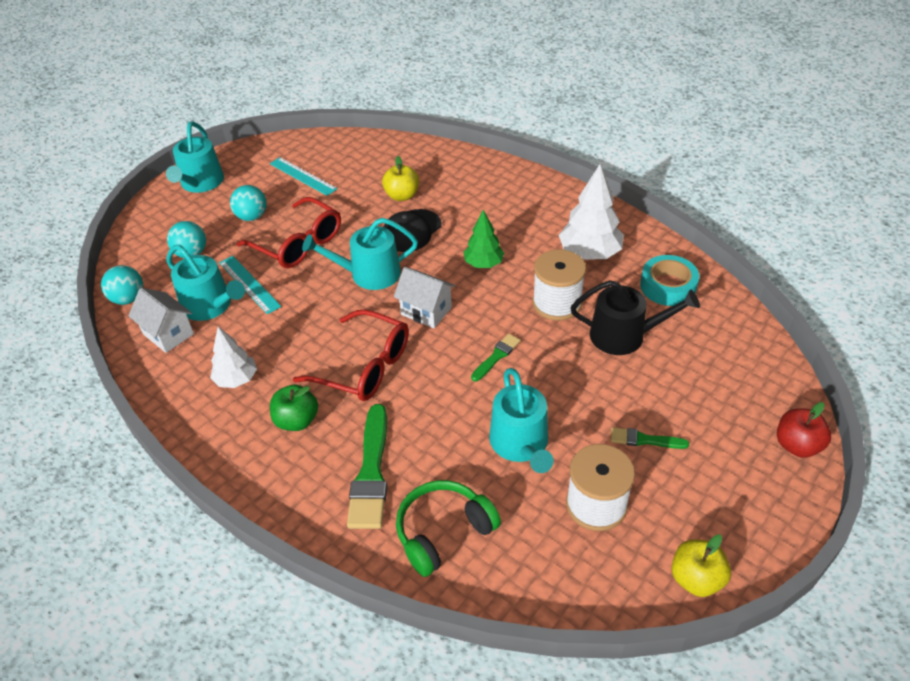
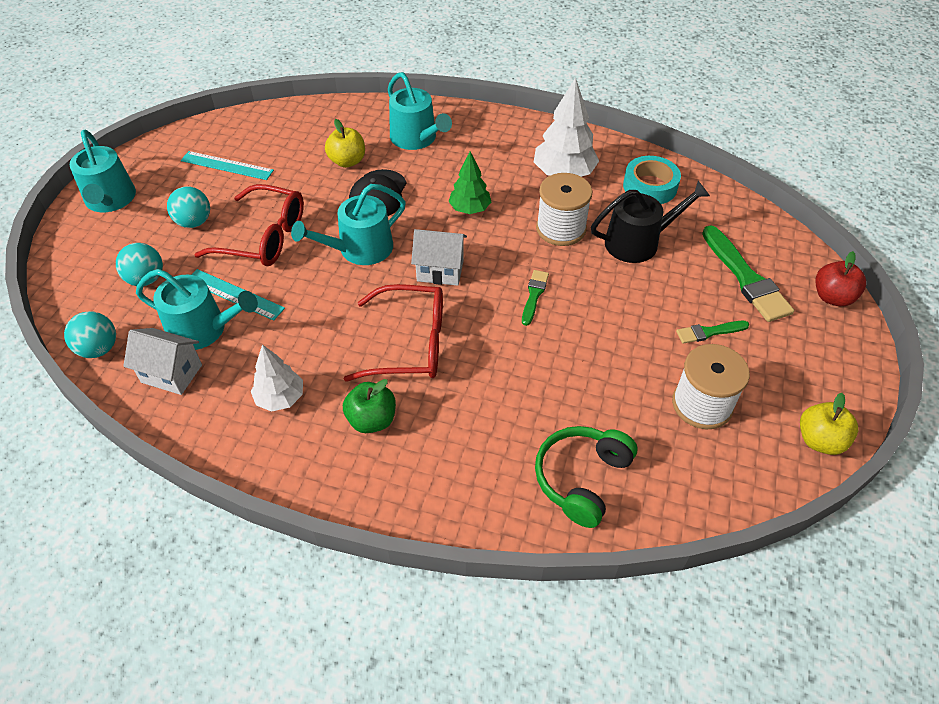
camera: 25 degrees left, 5 degrees up
green brush [347,404,387,529] -> green brush moved to [702,225,794,322]
turquoise watering can [489,368,554,473] -> turquoise watering can moved to [388,72,452,150]

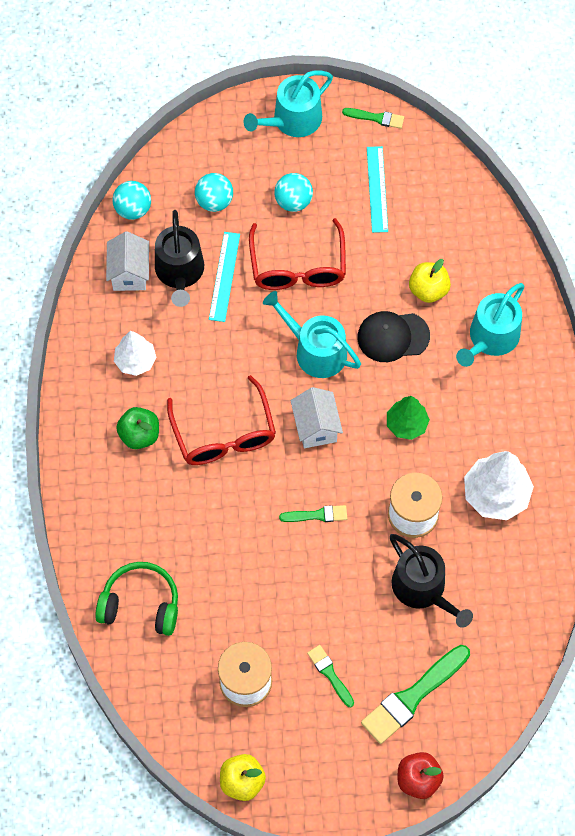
camera: 70 degrees right, 15 degrees up
turquoise watering can [136,269,258,350] -> black watering can [155,210,204,307]
turquoise tape [623,156,681,204] -> none
none -> green brush [342,108,404,129]

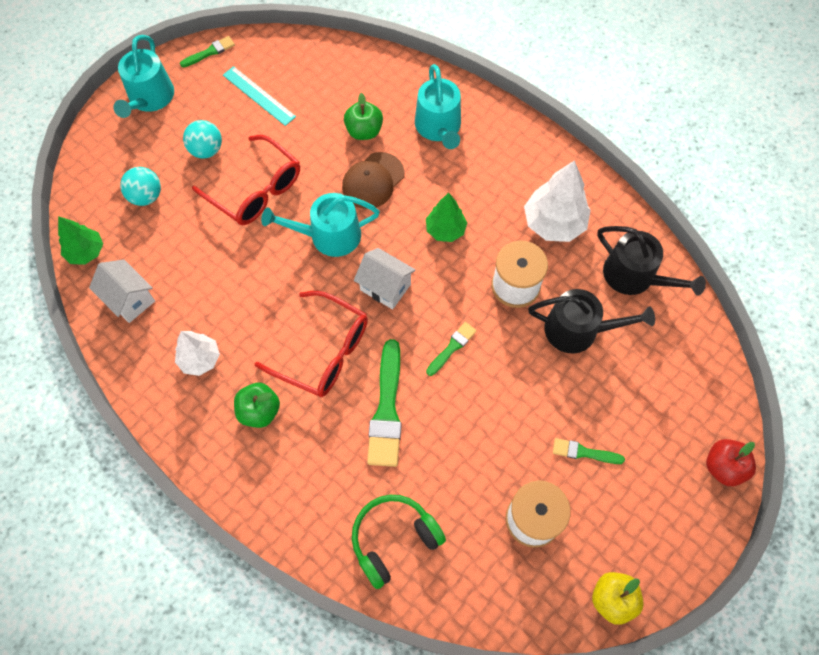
camera: 45 degrees left, 0 degrees up
turquoise ball [113,181,151,220] -> green tree [58,216,103,265]
black watering can [155,210,204,307] -> black watering can moved to [597,226,706,295]
turquoise ruler [209,232,240,322] -> none
black cap [358,311,430,362] -> brown cap [342,152,404,209]
green brush [361,645,470,744] -> green brush moved to [367,339,402,467]
yellow apple [409,259,451,303] -> green apple [344,93,383,140]

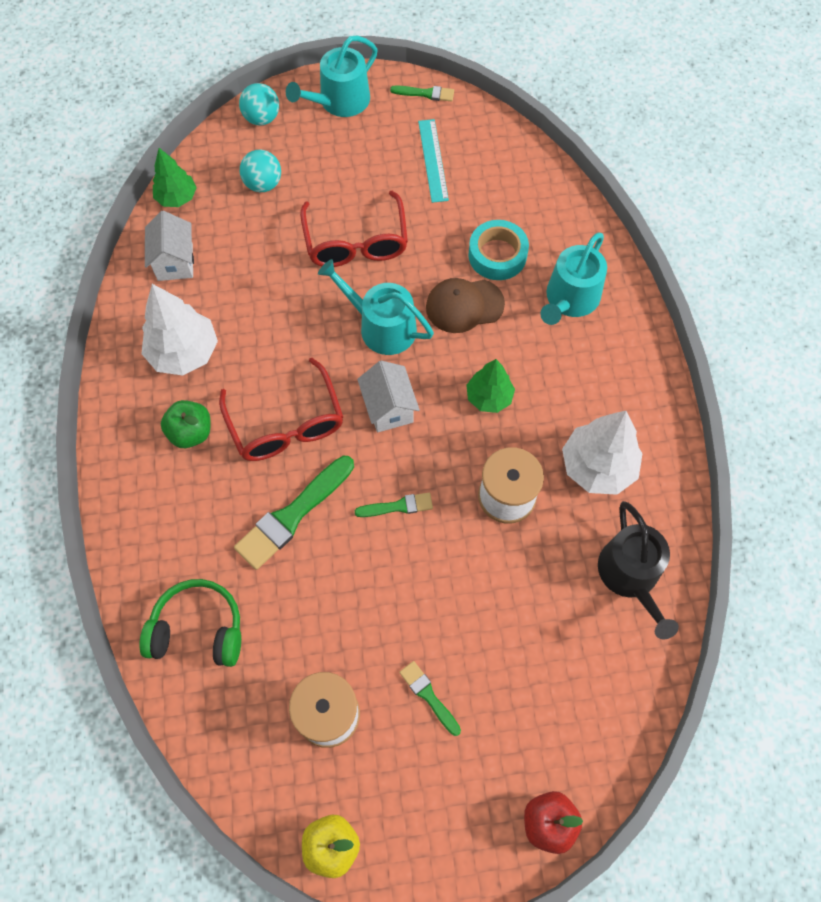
camera: 40 degrees right, 0 degrees up
white tree [175,331,220,376] -> white tree [141,284,218,376], size x1.58
turquoise ball [183,120,222,159] -> turquoise ball moved to [239,83,279,126]
green apple [344,93,383,140] -> turquoise tape [468,220,529,280]
black watering can [528,289,655,353] -> none

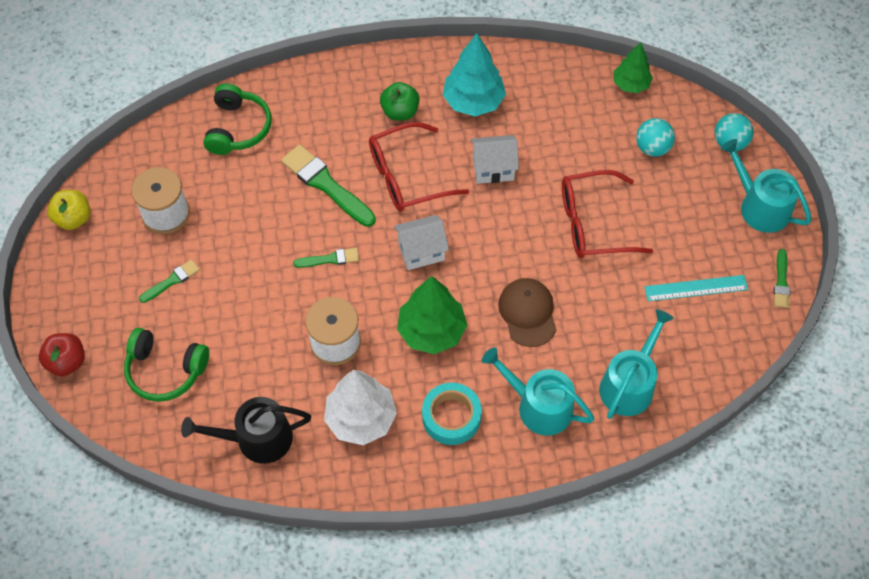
camera: 90 degrees right, 5 degrees down
white tree [141,284,218,376] -> turquoise tree [443,33,506,116]
white house [145,211,194,281] -> white house moved to [470,135,519,184]
turquoise watering can [318,259,434,355] -> turquoise watering can moved to [599,309,674,419]
green brush [355,493,433,517] -> green brush turned 90 degrees counterclockwise [293,248,359,268]
green tree [466,359,515,413] -> green tree [397,276,467,354], size x1.58
turquoise tape [468,220,529,280] -> turquoise tape moved to [422,383,482,445]
none -> green headphones [124,328,209,402]

